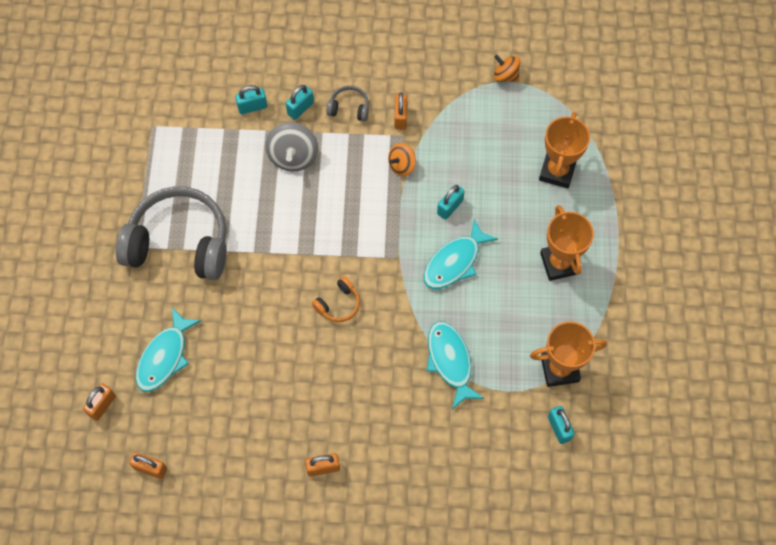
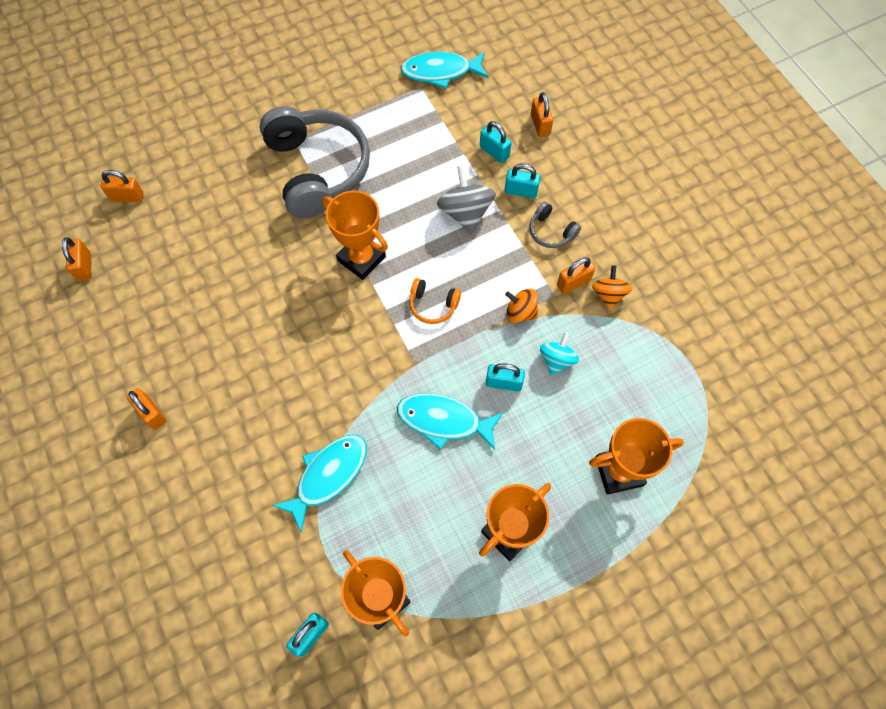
camera: 60 degrees right, 0 degrees up
turquoise fish [136,307,201,392] -> turquoise fish moved to [400,52,488,89]
grey spinning top [265,122,318,172] -> grey spinning top turned 105 degrees clockwise [437,165,496,233]
orange headphones [312,277,360,322] -> orange headphones moved to [409,278,461,324]
grey headphones [327,86,369,121] -> grey headphones turned 150 degrees clockwise [529,201,581,248]
orange spinning top [494,55,520,82] -> orange spinning top moved to [592,265,632,310]
none -> orange trophy [322,191,388,280]
none -> orange padlock [531,92,553,137]
none -> turquoise spinning top [540,332,579,375]

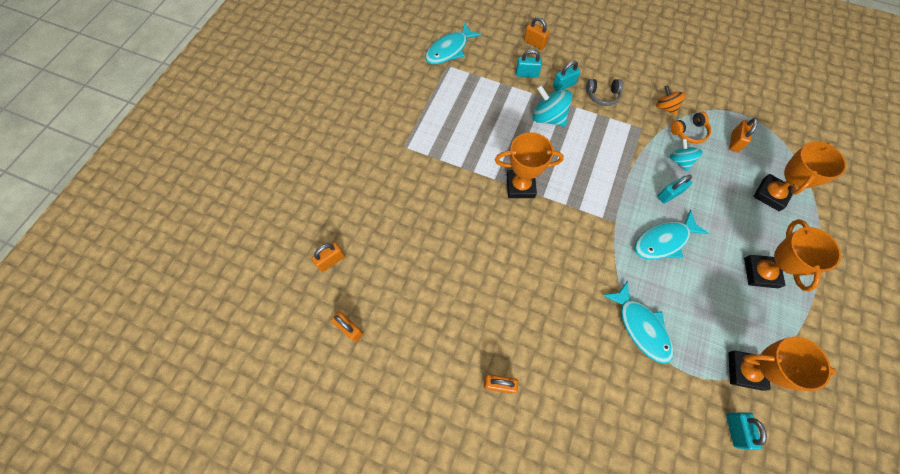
camera: 40 degrees left, 0 degrees up
grey headphones [260,106,370,218] -> none
turquoise fish [273,435,367,533] -> turquoise fish turned 150 degrees clockwise [603,281,674,364]
orange headphones [409,278,461,324] -> orange headphones moved to [670,112,711,144]
grey spinning top [437,165,496,233] -> turquoise spinning top [532,85,572,127]
orange spinning top [505,289,538,323] -> none
orange padlock [557,257,595,294] -> orange padlock moved to [729,118,758,152]

